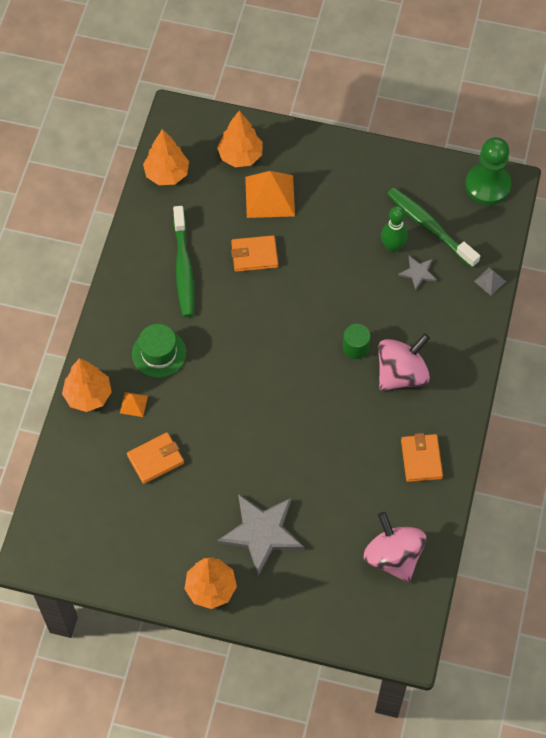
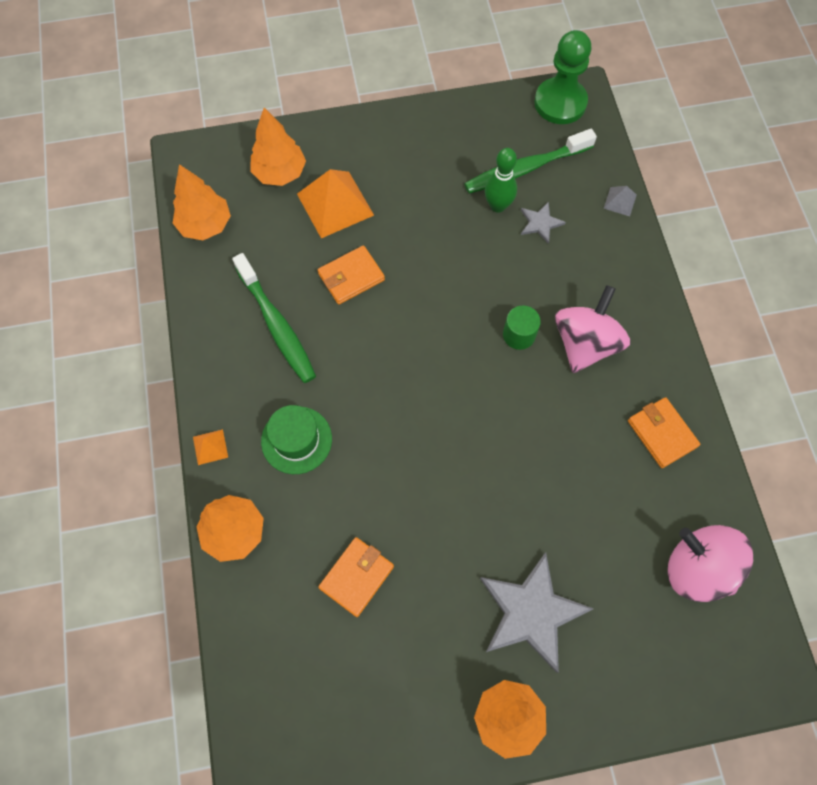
camera: 25 degrees left, 5 degrees up
orange pyramid [120,392,148,417] -> orange pyramid moved to [193,429,228,465]
green toothbrush [387,188,480,268] -> green toothbrush turned 45 degrees counterclockwise [464,129,597,194]

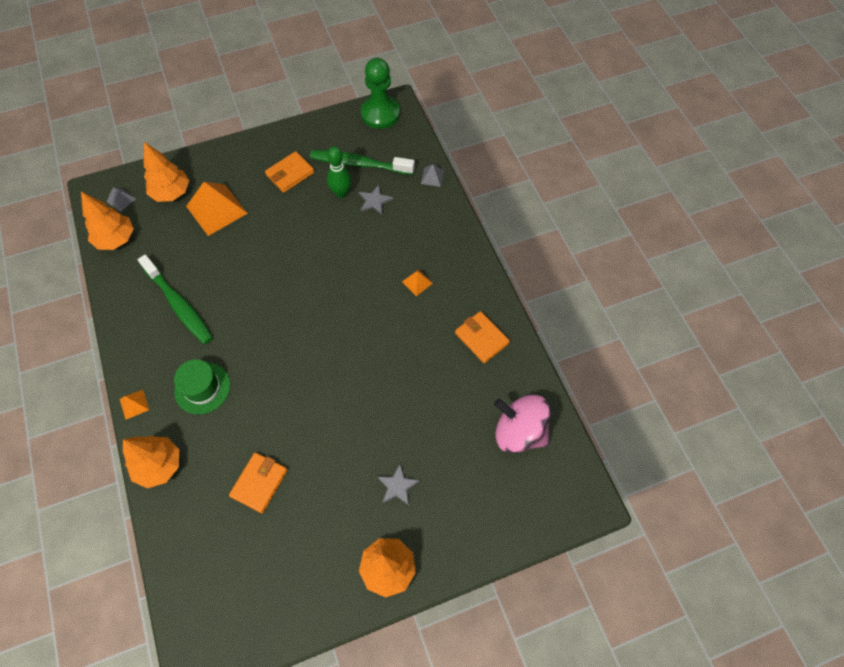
camera: 10 degrees left, 5 degrees down
orange wallet [318,245,385,305] -> orange wallet moved to [265,151,314,193]
green toothbrush [464,129,597,194] -> green toothbrush turned 45 degrees clockwise [310,150,415,175]
grey star [480,552,594,673] -> grey star [377,464,420,506], size x0.48
green cylinder [503,306,541,350] -> none
pink spinning top [555,285,630,373] -> orange pyramid [402,269,433,296]
none -> grey pyramid [107,187,136,212]

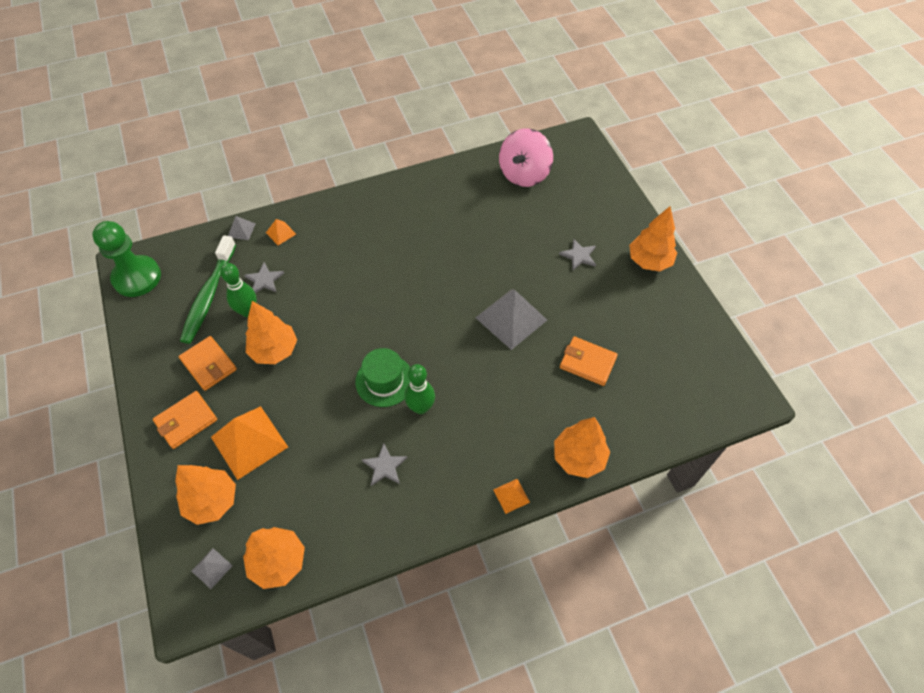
camera: 90 degrees left, 5 degrees down
green toothbrush [138,255,213,344] -> grey star [362,444,407,486]
green hat [174,359,230,414] -> green hat moved to [355,348,410,407]
orange pyramid [402,269,433,296] -> orange pyramid moved to [266,219,296,245]
orange wallet [455,311,510,363] -> orange wallet moved to [153,391,217,449]
none -> orange tree [246,301,297,364]
none -> green bowling pin [405,364,435,414]
none -> grey pyramid [475,289,547,350]

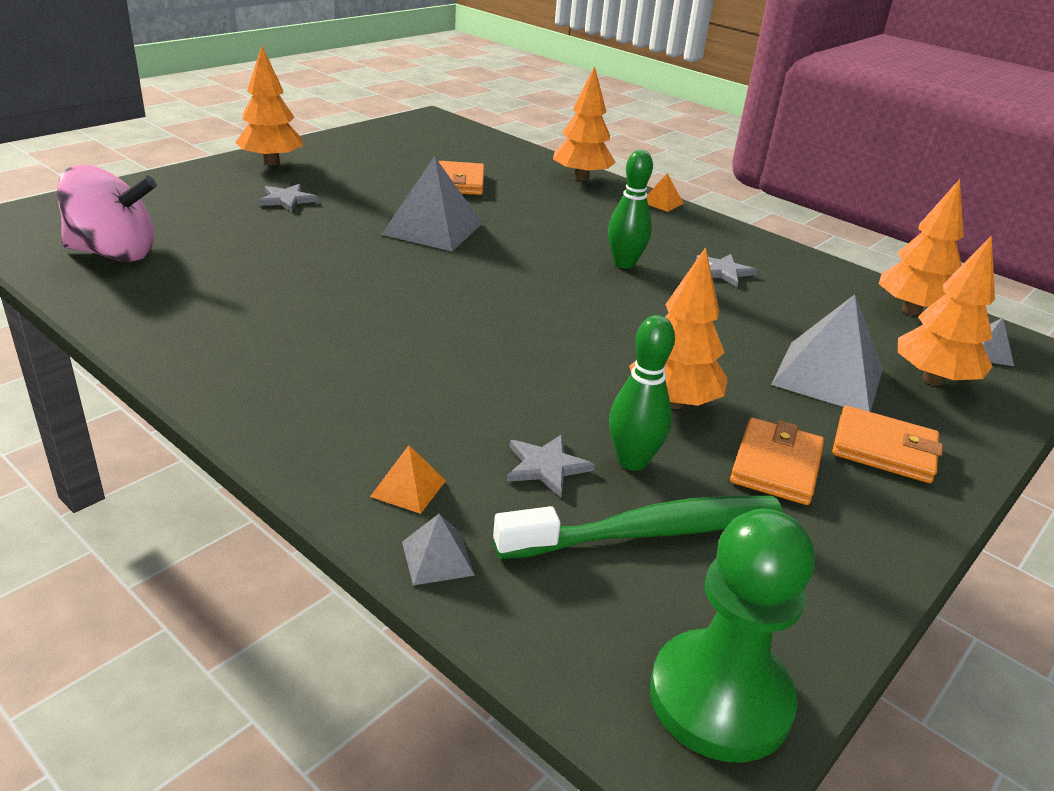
camera: 120 degrees left, 25 degrees down
orange pyramid [211,406,288,480] -> grey pyramid [771,295,883,412]
green hat [355,348,410,407] -> none

